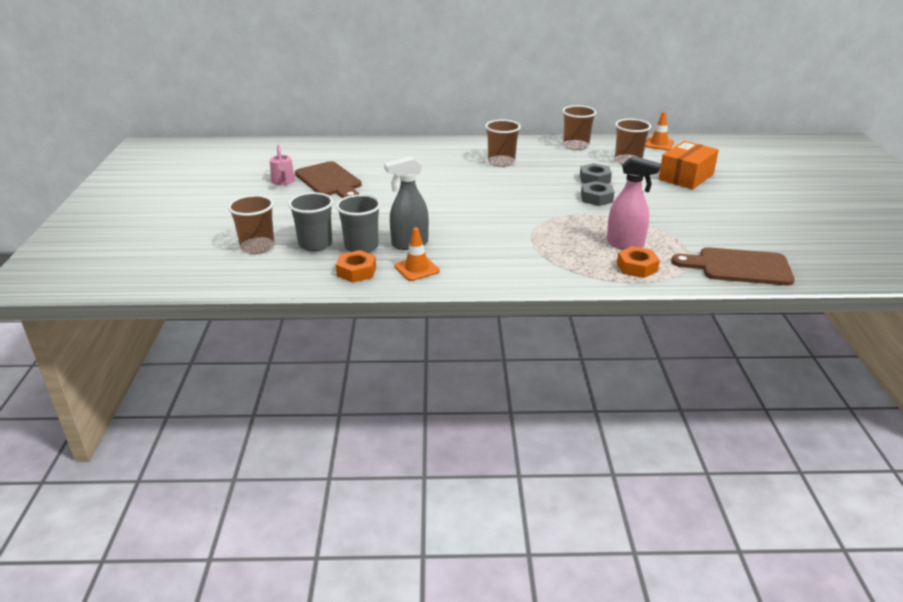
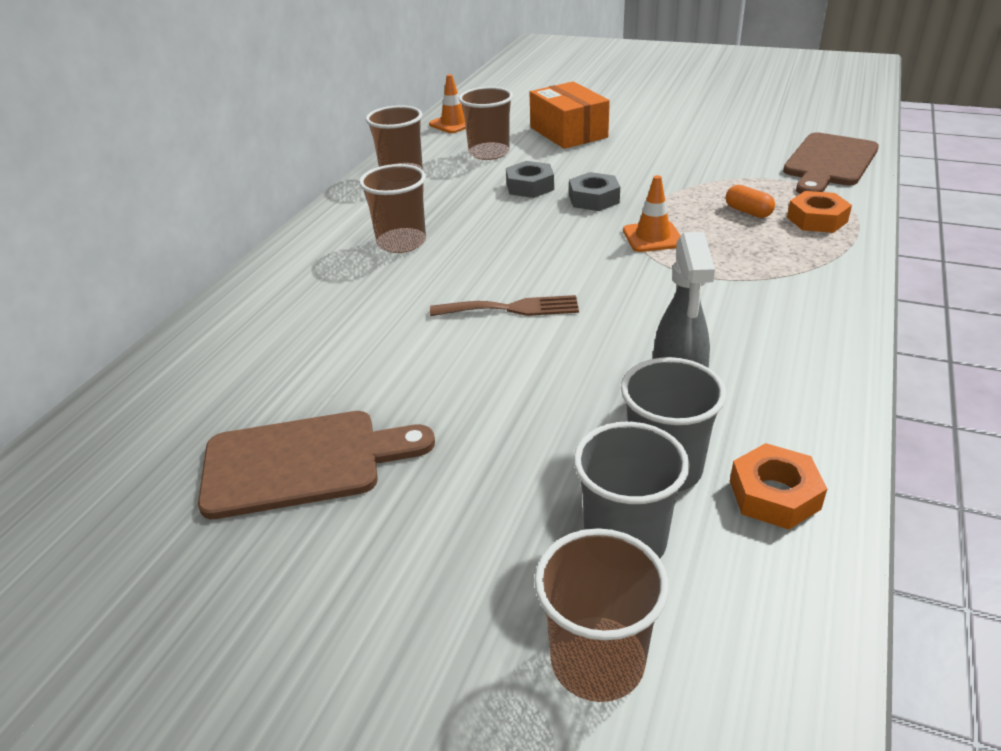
camera: 65 degrees left, 5 degrees up
pink watering can [270,145,295,185] -> none
orange traffic cone [394,228,440,281] -> orange traffic cone moved to [623,175,680,252]
pink spray bottle [607,156,661,250] -> orange capsule [726,185,775,218]
none -> brown fork [430,295,579,316]

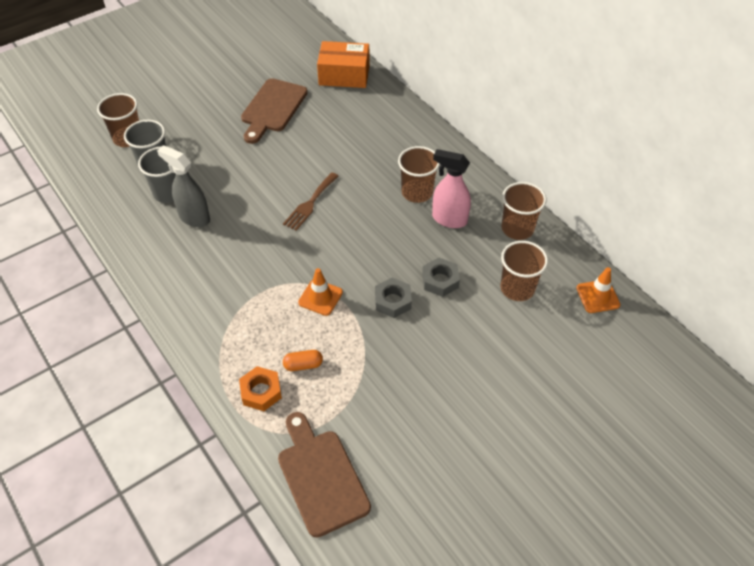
camera: 120 degrees right, 15 degrees up
orange box [529,82,610,149] -> orange box moved to [317,41,370,88]
orange nut [730,443,827,530] -> none
none -> pink spray bottle [432,149,471,228]

